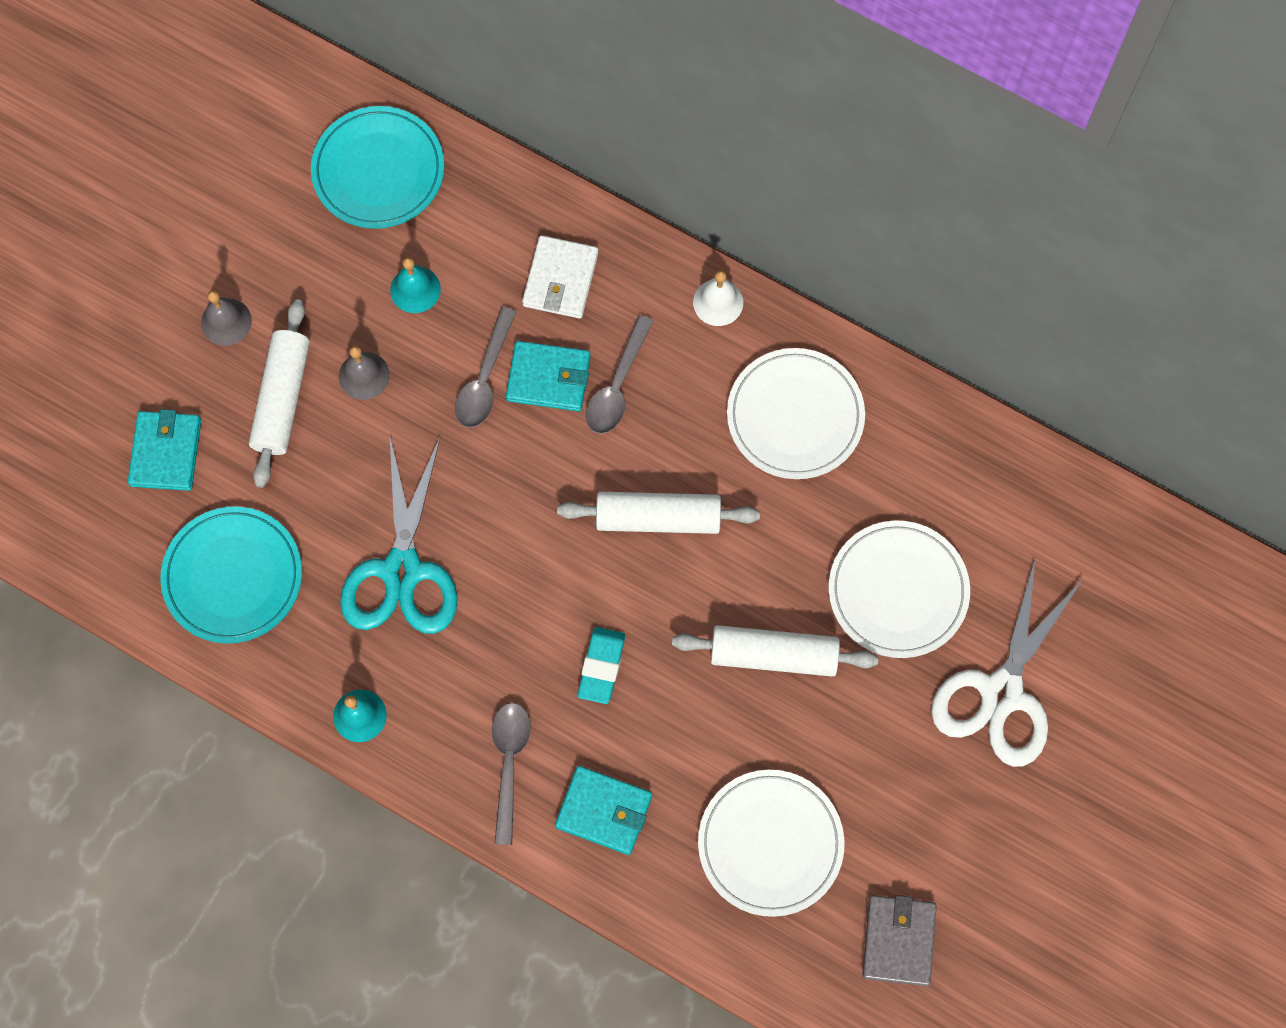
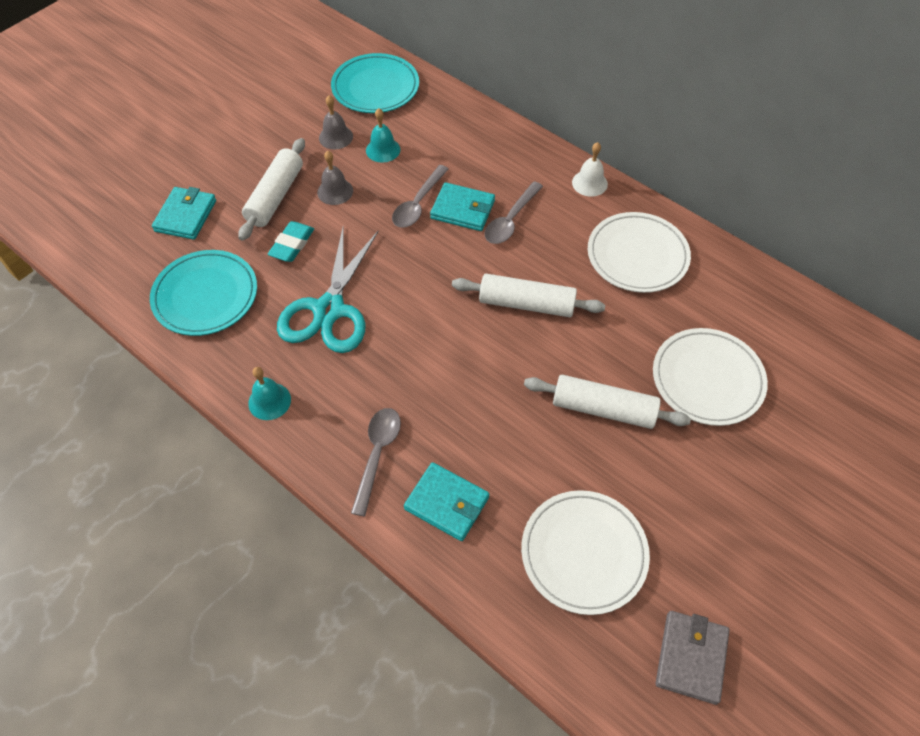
camera: 10 degrees right, 15 degrees down
grey bell [201,290,252,346] -> grey bell moved to [319,95,353,149]
white wallet [522,235,598,319] -> none
turquoise eraser [578,627,625,704] -> turquoise eraser moved to [268,221,314,262]
white scissors [931,556,1084,767] -> none

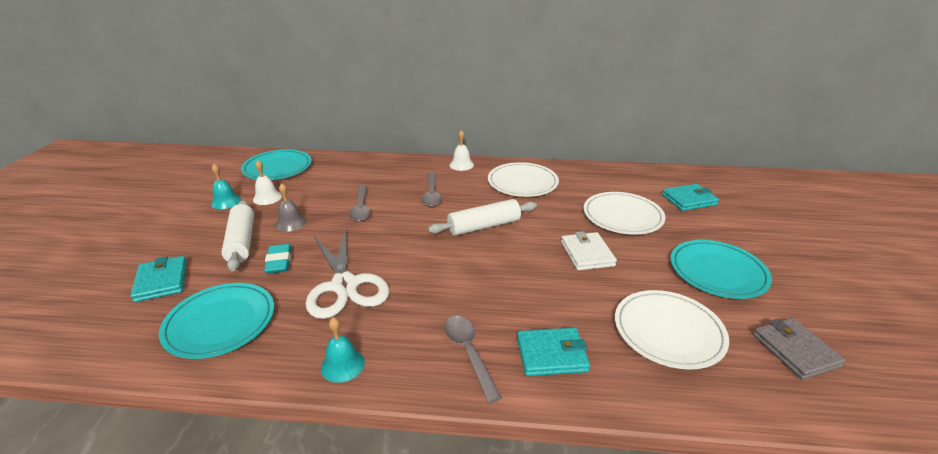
camera: 35 degrees left, 25 degrees down
turquoise scissors [277,228,379,353] -> white scissors [306,229,389,319]
grey bell [319,95,353,149] -> white bell [253,160,282,205]
turquoise bell [366,108,400,163] -> turquoise bell moved to [211,164,241,209]
turquoise wallet [430,182,495,231] -> turquoise wallet moved to [662,184,719,211]
white rolling pin [524,375,691,429] -> white wallet [561,231,617,271]
none -> turquoise plate [671,240,772,299]

